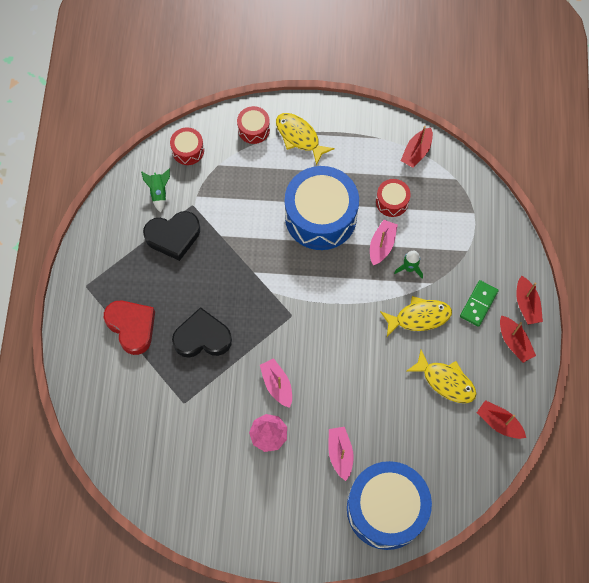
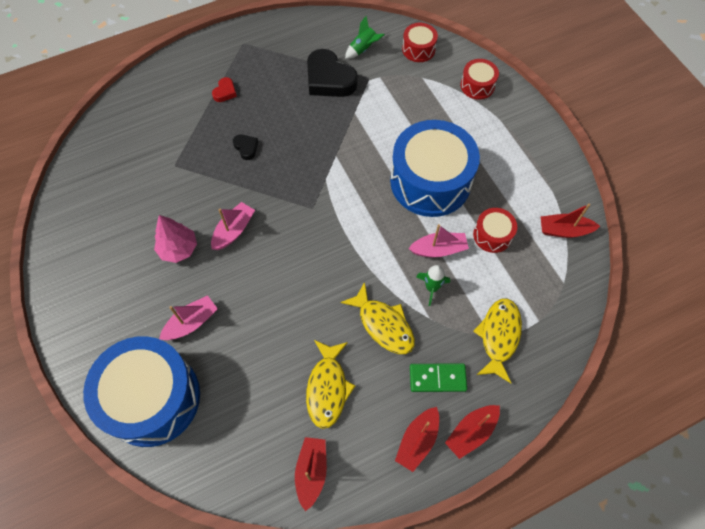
camera: 60 degrees right, 5 degrees down
red heart [104,301,155,355] -> red heart [212,77,237,102], size x0.47
black heart [172,307,232,358] -> black heart [233,134,258,160], size x0.47
yellow fish [276,113,335,166] -> yellow fish moved to [473,298,522,383]

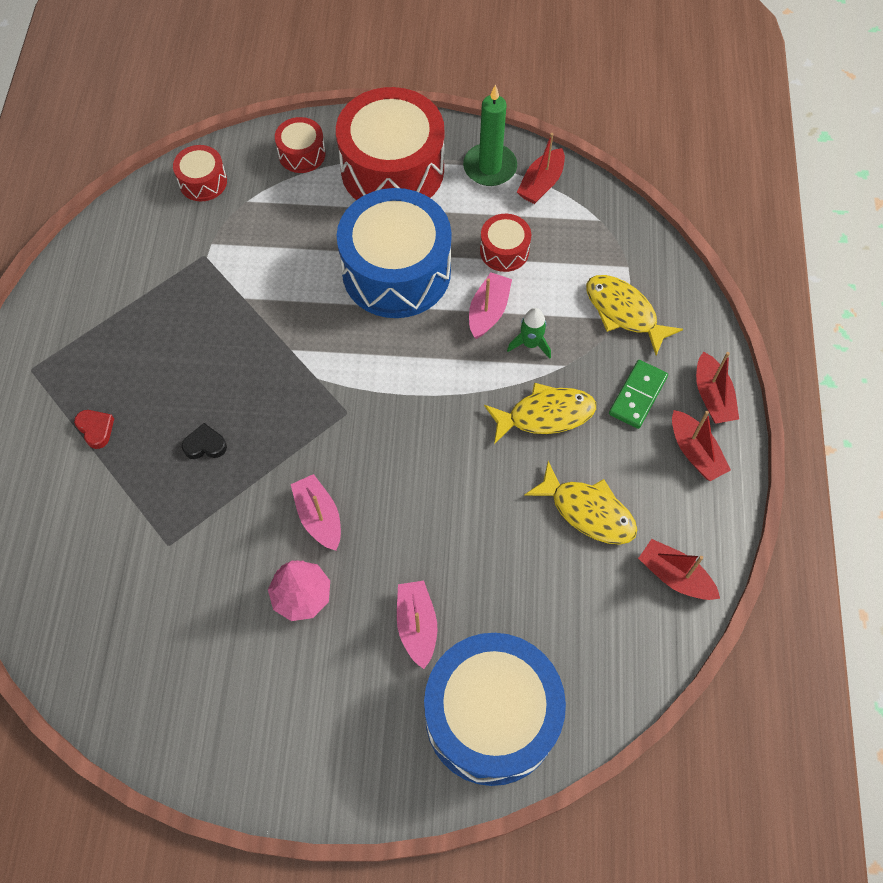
camera: 60 degrees left, 0 degrees up
black heart [307,49,358,97] -> none
green rocket [345,16,385,59] -> none
none -> red drum [336,87,444,200]
none -> green candle [463,84,517,186]

